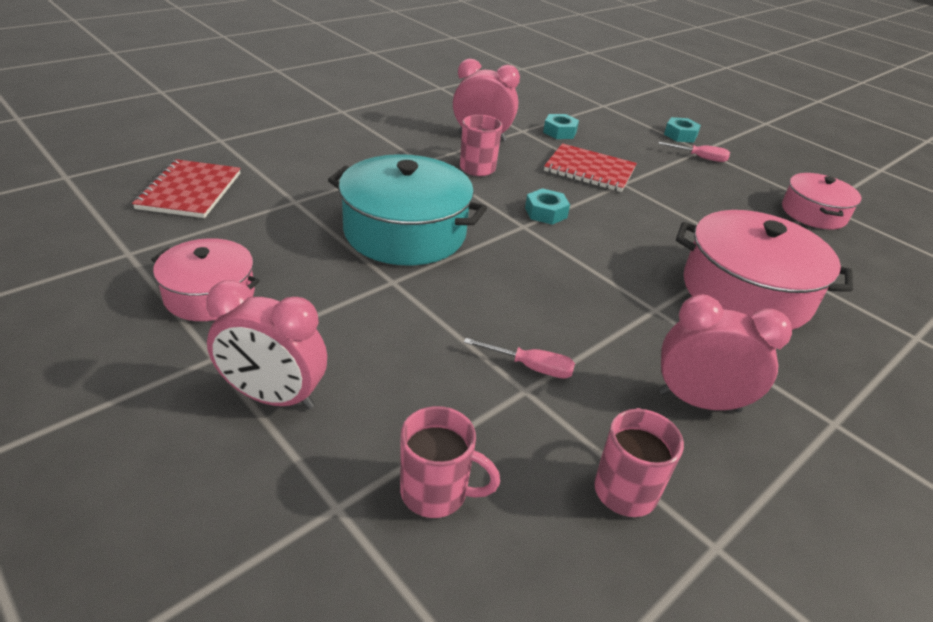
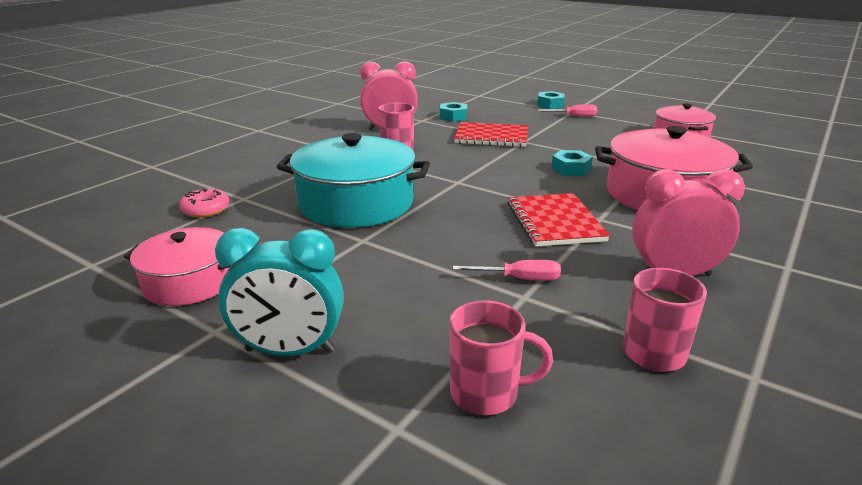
camera: 10 degrees left, 10 degrees down
red notebook [132,159,241,218] -> red notebook moved to [508,193,610,247]
pink clock [206,280,327,410] -> turquoise clock [215,228,344,356]
turquoise nut [525,188,570,225] -> turquoise nut moved to [551,150,593,176]
none -> pink donut [179,189,229,218]

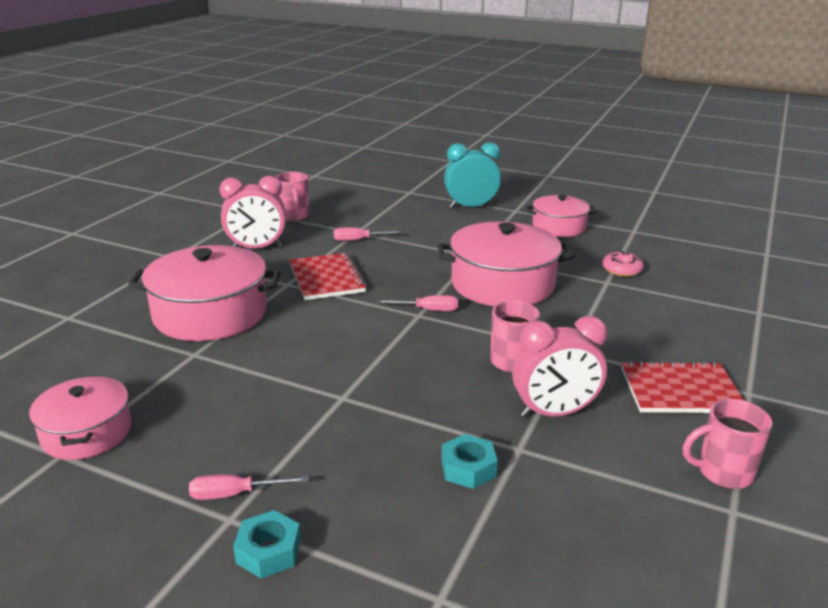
camera: 170 degrees right, 0 degrees up
turquoise pot [277,133,430,228] -> pink pot [438,221,575,306]
pink mug [449,300,553,415] -> pink mug moved to [683,399,772,489]
red notebook [454,122,528,147] -> red notebook moved to [621,361,744,413]
turquoise nut [551,150,593,176] -> none
none -> pink screwdriver [377,295,458,311]

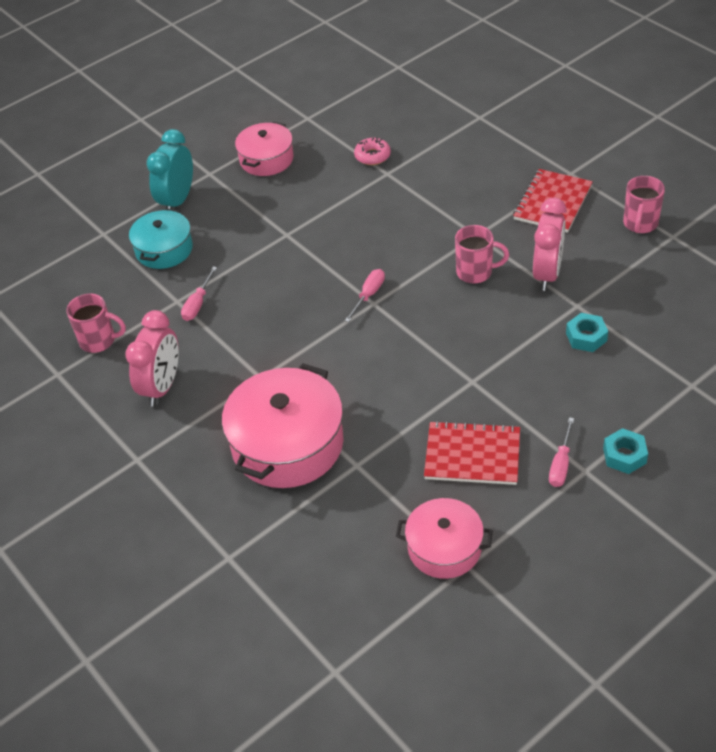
camera: 60 degrees left, 20 degrees up
red notebook [289,253,367,300] -> red notebook moved to [424,421,520,485]
pink pot [438,221,575,306] -> none
none -> turquoise pot [129,208,193,269]

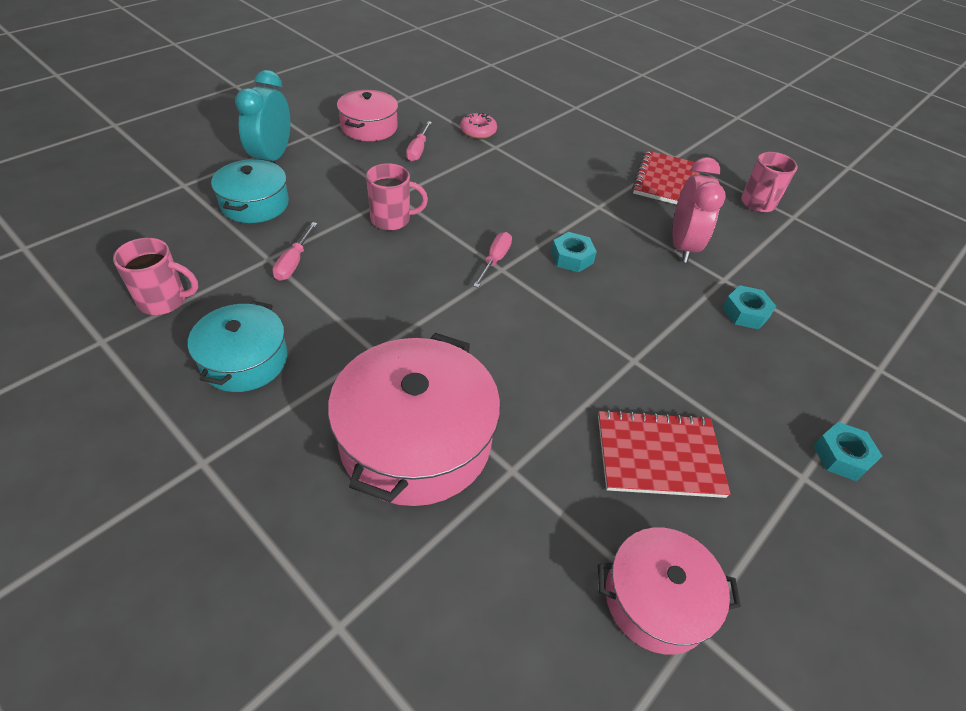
camera: 15 degrees left, 0 degrees up
pink clock [126,310,179,406] -> turquoise pot [188,301,288,392]
pink mug [455,225,509,284] -> pink mug moved to [366,163,428,231]
pink screwdriver [549,417,574,487] -> pink screwdriver moved to [406,121,432,161]
none -> turquoise nut [551,232,597,272]

